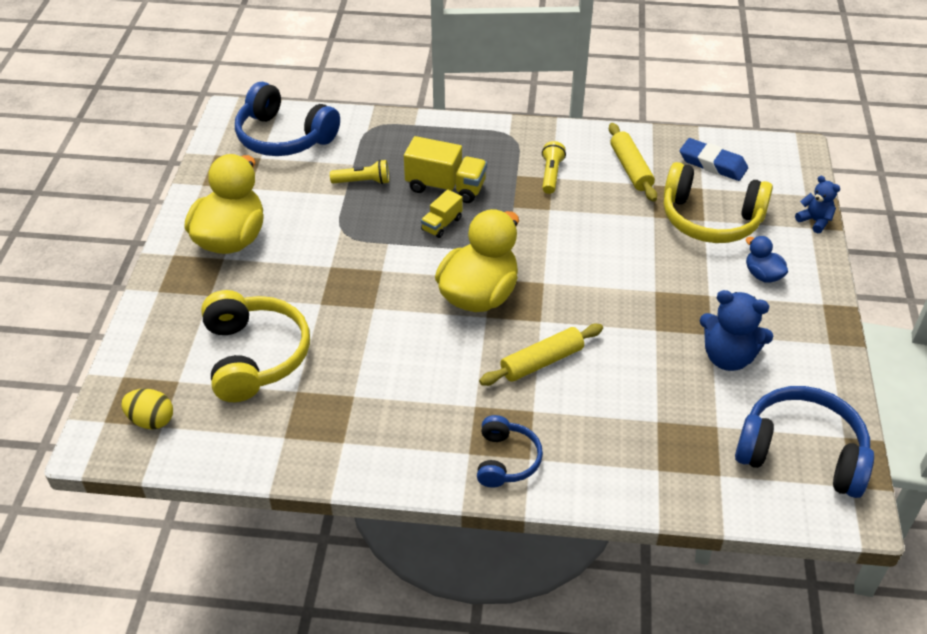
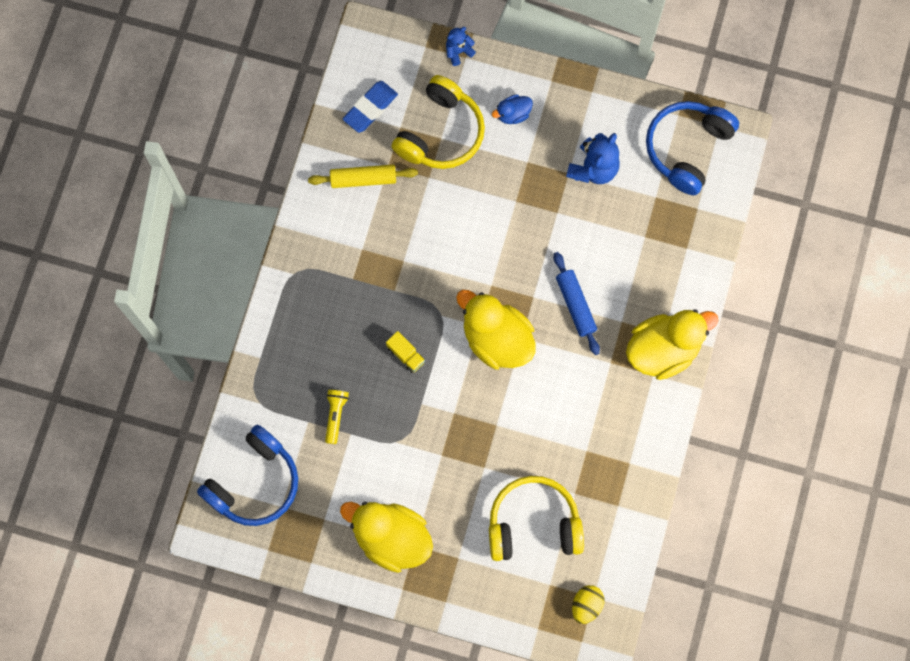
camera: 80 degrees left, 30 degrees up
yellow truck [404,136,487,203] -> none
blue headphones [477,415,543,488] -> yellow duck [626,309,718,380]
yellow rolling pin [479,324,603,386] -> blue rolling pin [554,252,600,355]
yellow flashlight [542,141,566,194] -> none

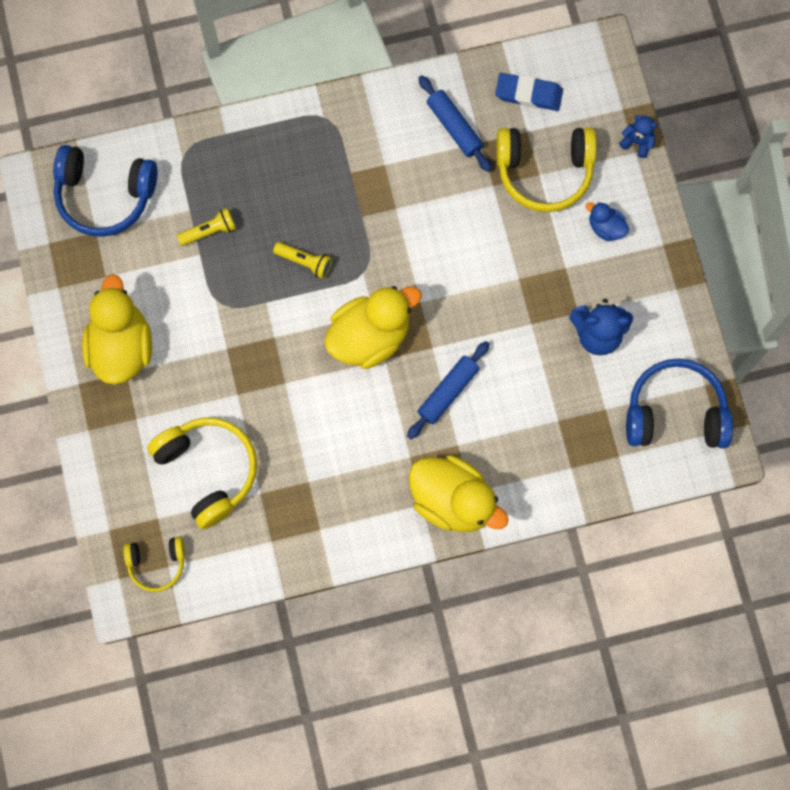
camera: 60 degrees right, 0 degrees up
yellow rolling pin [308,165,418,188] -> blue rolling pin [418,75,492,172]
yellow truck [386,331,425,373] -> yellow flashlight [273,242,332,279]
yellow duck [456,290,536,370] -> yellow duck turned 45 degrees clockwise [324,286,422,369]
yellow egg [572,585,605,624] -> yellow headphones [123,537,185,592]

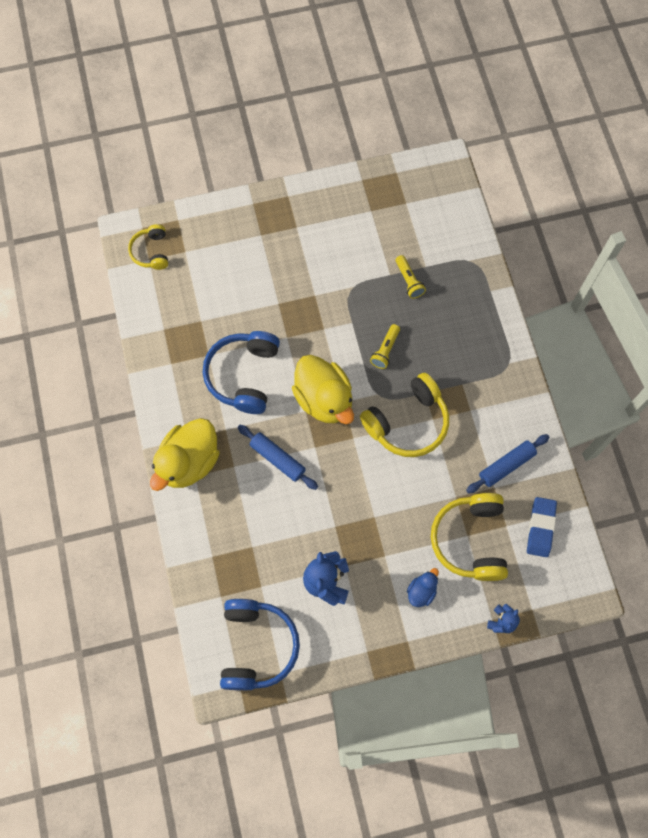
camera: 90 degrees right, 5 degrees down
blue headphones [53,145,157,237] -> blue headphones moved to [203,331,280,414]
yellow duck [82,274,152,384] -> none
yellow headphones [147,417,257,529] -> yellow headphones moved to [360,373,449,457]

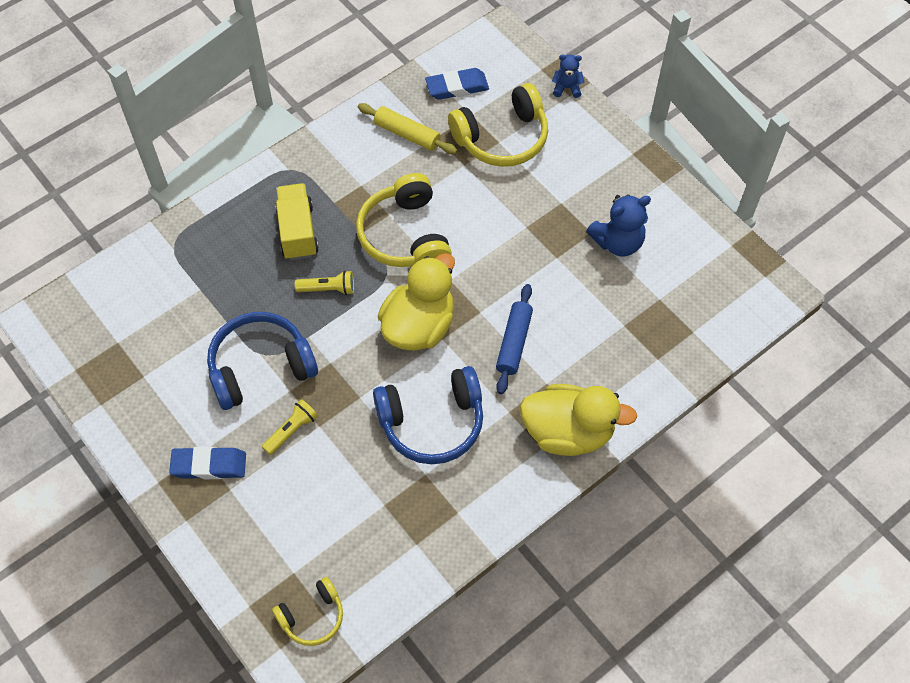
camera: 115 degrees left, 10 degrees down
blue headphones [220,599,300,690] -> blue headphones moved to [207,312,318,410]
yellow headphones [360,373,449,457] -> yellow headphones turned 135 degrees counterclockwise [356,173,452,267]
yellow flashlight [396,255,426,299] -> yellow flashlight moved to [262,399,318,455]
blue duck [407,568,439,607] -> none
blue rolling pin [466,434,549,494] -> yellow rolling pin [358,103,457,154]
none -> blue eraser [169,446,246,479]
none -> yellow truck [275,183,319,260]

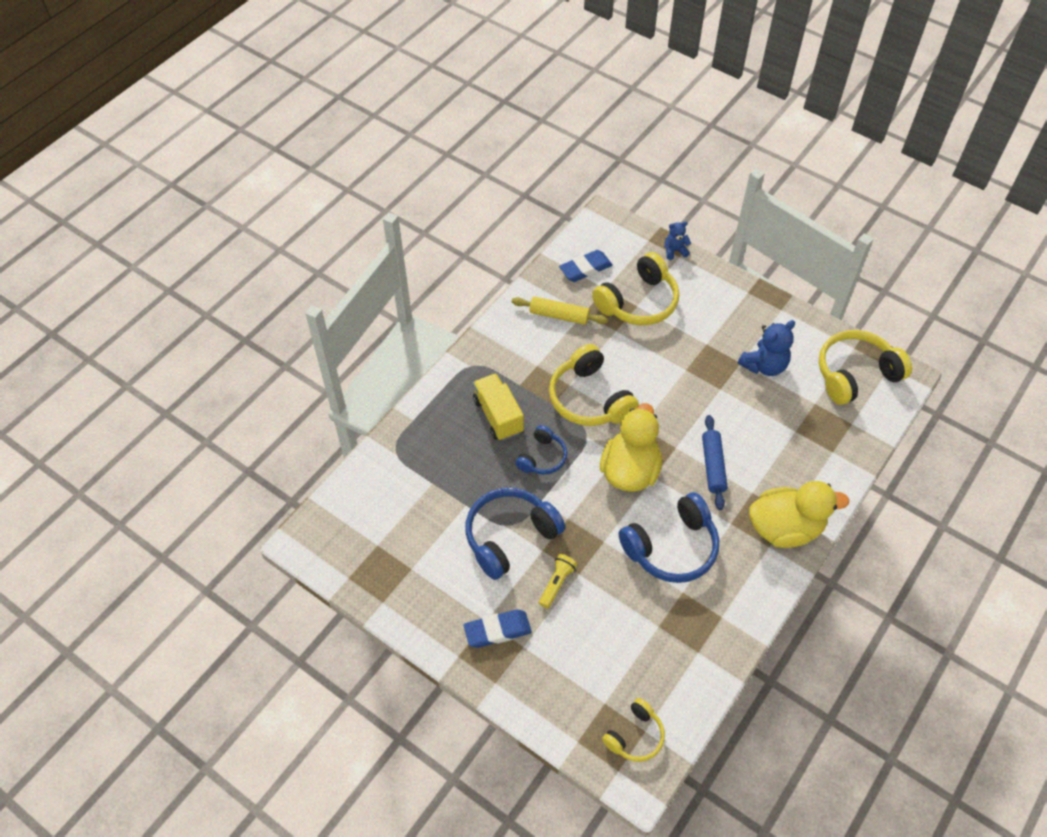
camera: 15 degrees left, 5 degrees down
yellow flashlight [295,271,354,295] -> blue headphones [515,425,567,474]
none -> yellow headphones [819,330,912,405]

